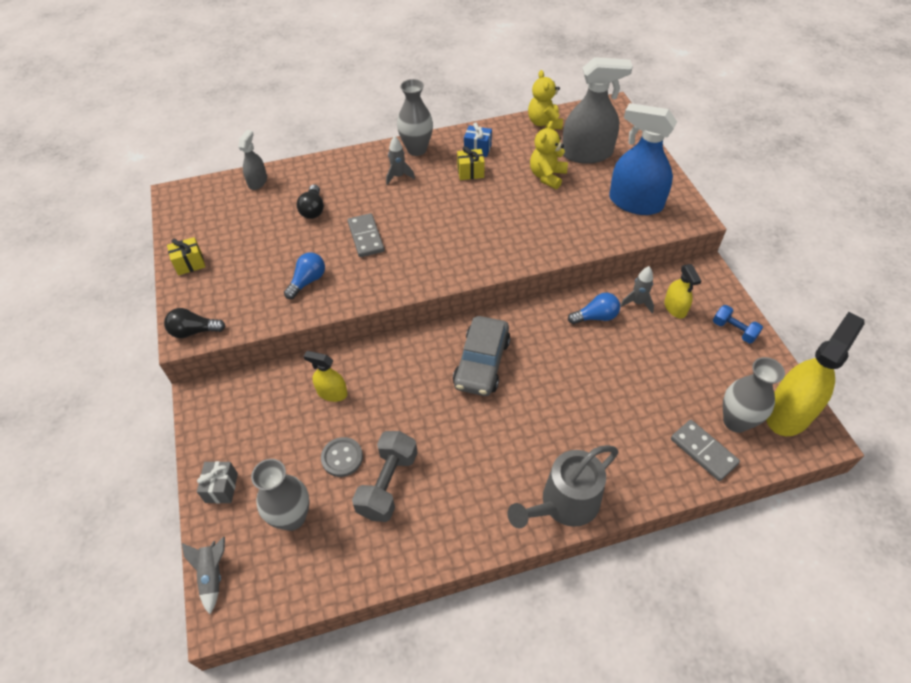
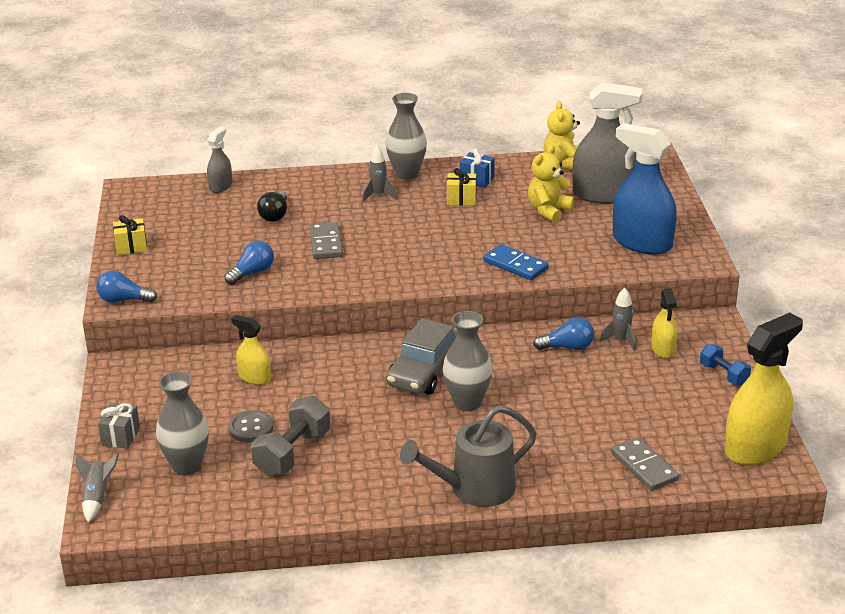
camera: 10 degrees right, 20 degrees down
black light bulb [164,308,225,338] -> blue light bulb [96,271,157,303]
grey vase [723,357,785,433] -> grey vase moved to [443,311,493,411]
none -> blue domino [484,244,549,280]

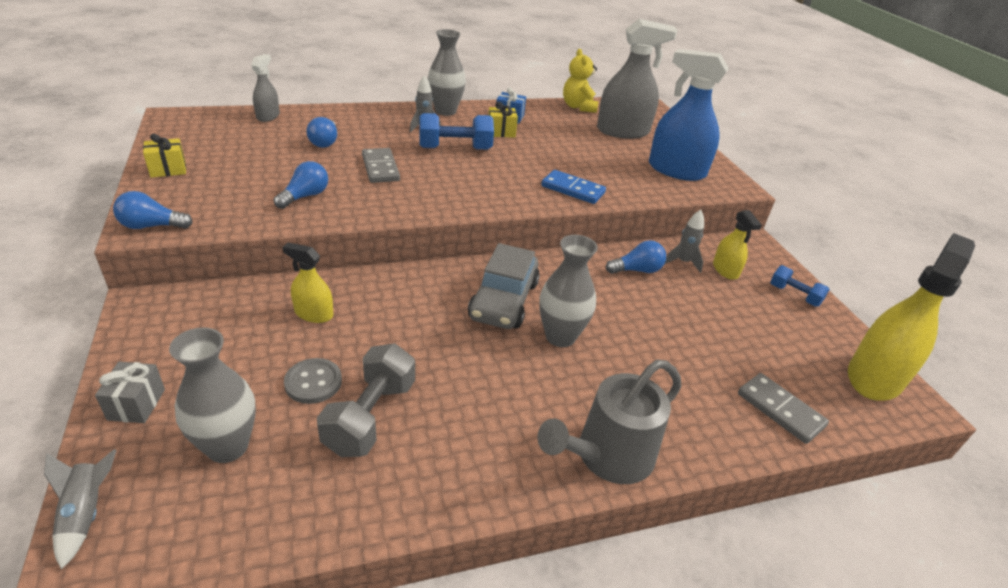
camera: 15 degrees left, 5 degrees up
black light bulb [257,191,287,222] -> blue light bulb [306,117,337,148]
yellow teddy bear [528,145,574,223] -> none
none -> blue dumbbell [419,113,494,150]

